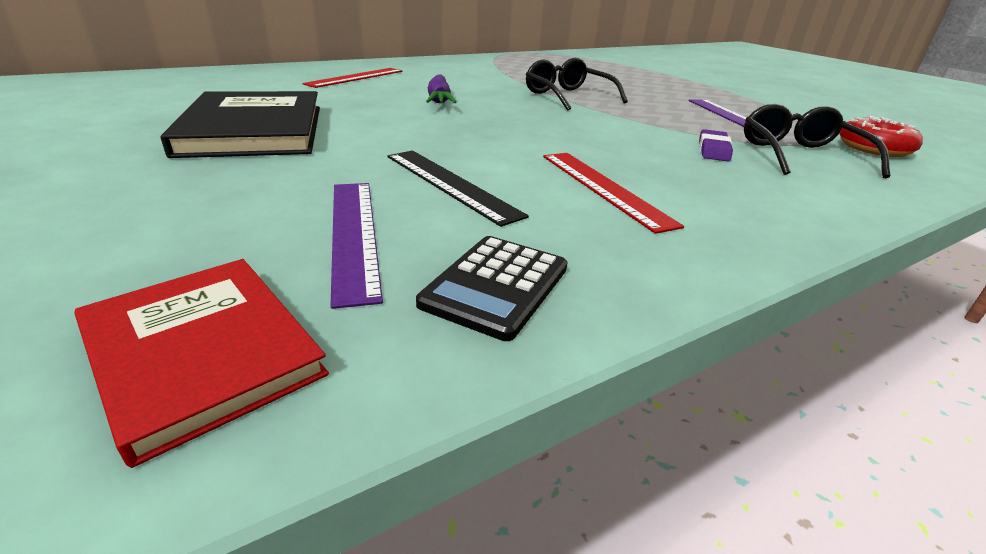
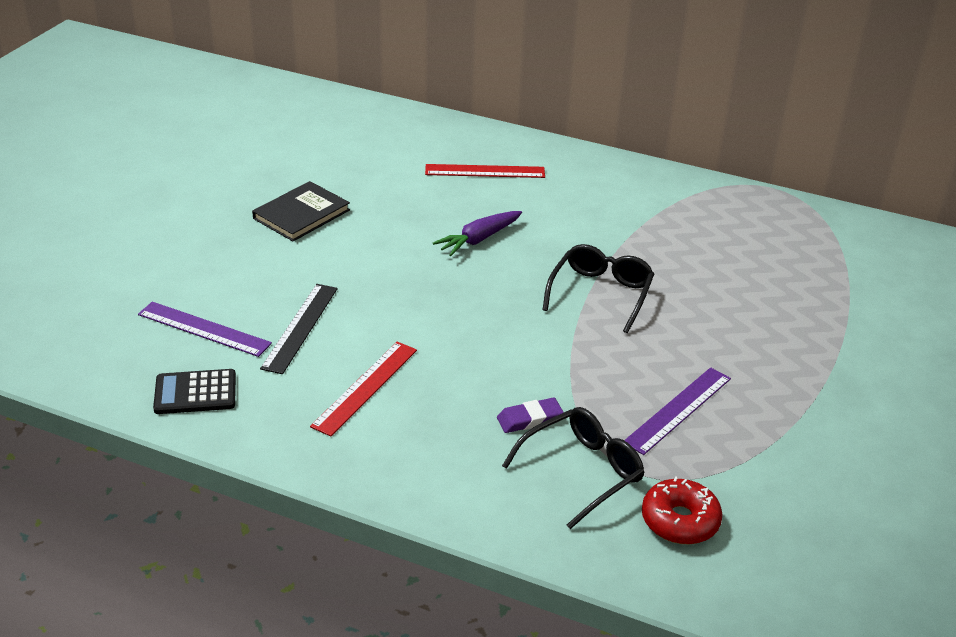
camera: 55 degrees right, 5 degrees up
red book [74,259,329,468] -> none
black book [161,91,320,158] -> black book [252,181,350,241], size x0.65
purple ruler [330,183,383,309] -> purple ruler turned 75 degrees clockwise [138,302,272,357]

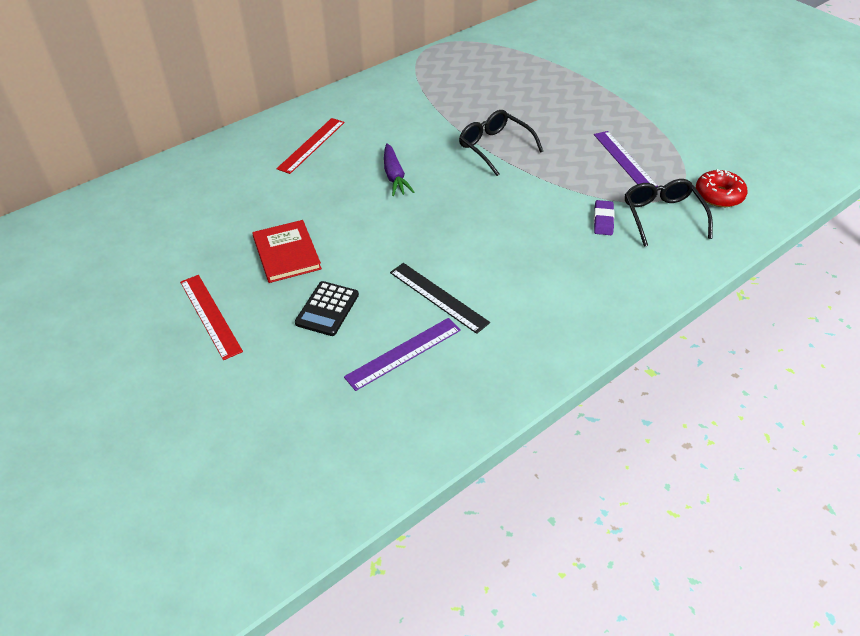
camera: 60 degrees left, 10 degrees up
black calculator [153,369,236,414] -> black calculator moved to [295,281,359,336]
black book [252,181,350,241] -> red book [252,220,322,283]
red ruler [310,342,417,437] -> red ruler moved to [180,275,243,360]

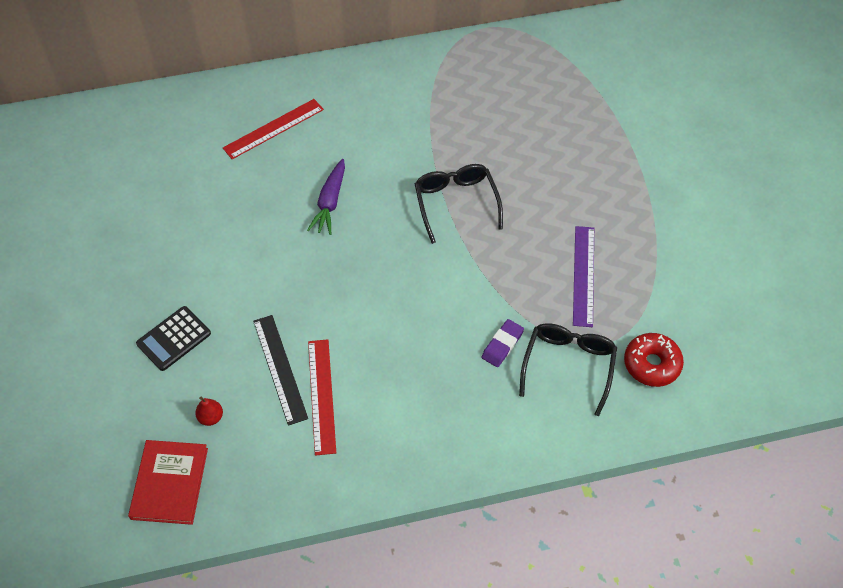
camera: 25 degrees right, 10 degrees up
red ruler [180,275,243,360] -> red ruler moved to [308,339,336,456]
red book [252,220,322,283] -> red book moved to [128,440,208,525]
purple ruler [344,318,461,391] -> red pear [195,397,223,426]

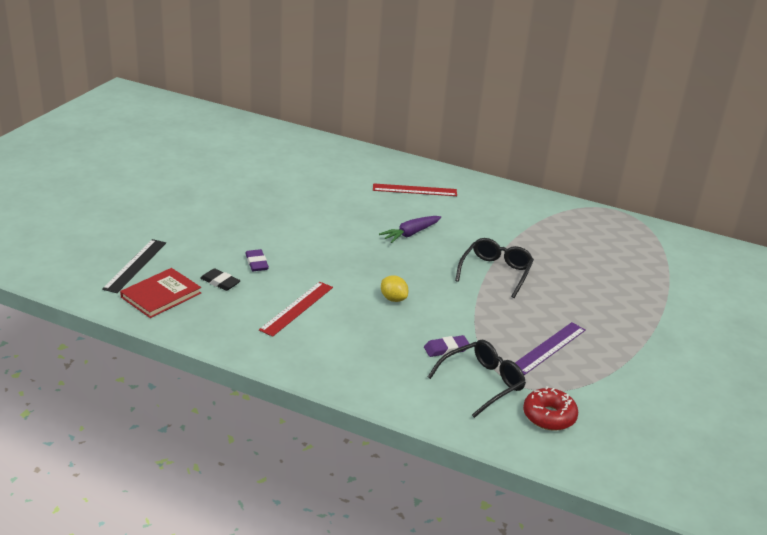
camera: 35 degrees right, 25 degrees down
black calculator [136,306,211,371] -> none
red pear [195,397,223,426] -> black eraser [200,268,241,291]
black ruler [253,315,308,426] -> black ruler moved to [102,239,166,293]
none -> purple eraser [245,249,269,271]
none -> yellow lemon [381,275,408,302]

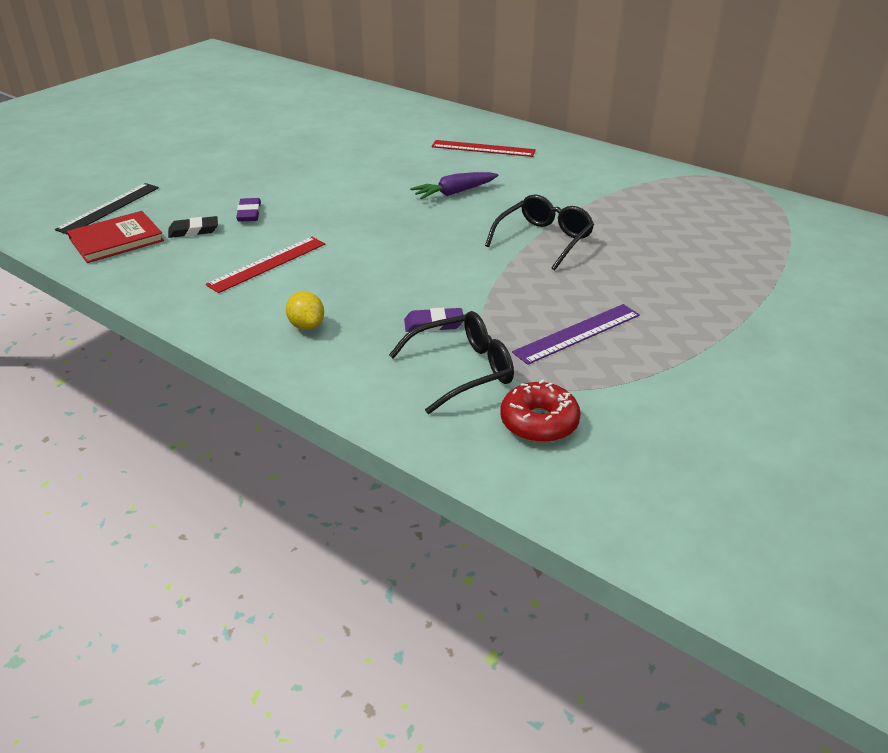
camera: 15 degrees right, 5 degrees up
black eraser [200,268,241,291] -> black eraser turned 60 degrees counterclockwise [168,216,218,238]
yellow lemon [381,275,408,302] -> yellow lemon moved to [286,291,324,330]

